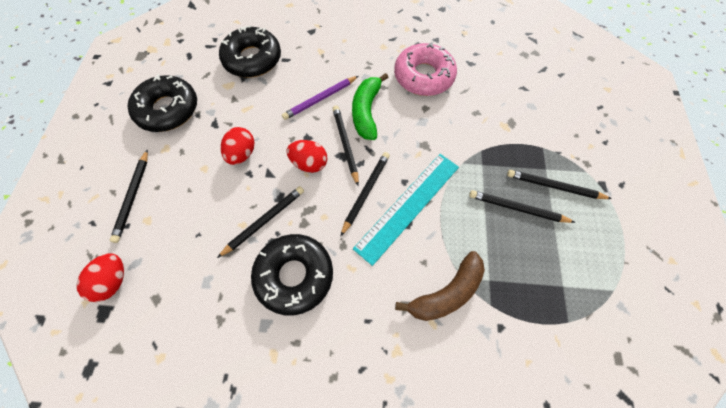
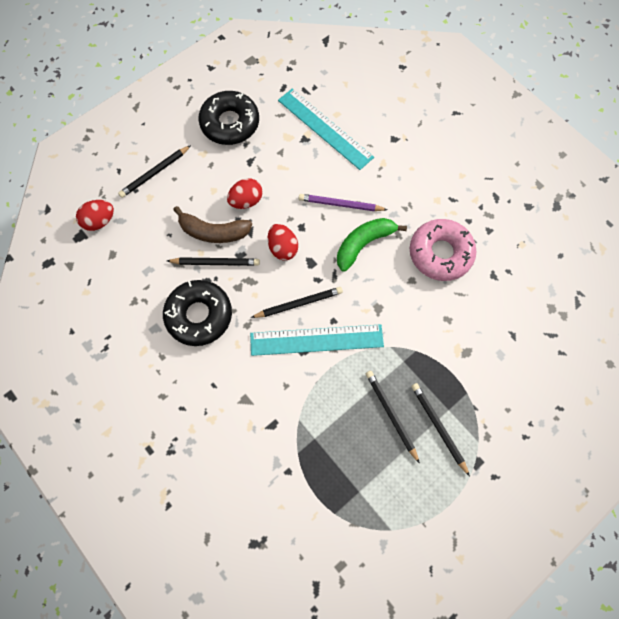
camera: 45 degrees right, 5 degrees up
black donut [219,25,281,78] -> turquoise ruler [278,89,374,170]
black pencil [332,106,359,186] -> none
brown banana [395,251,485,321] -> brown banana moved to [173,206,252,243]

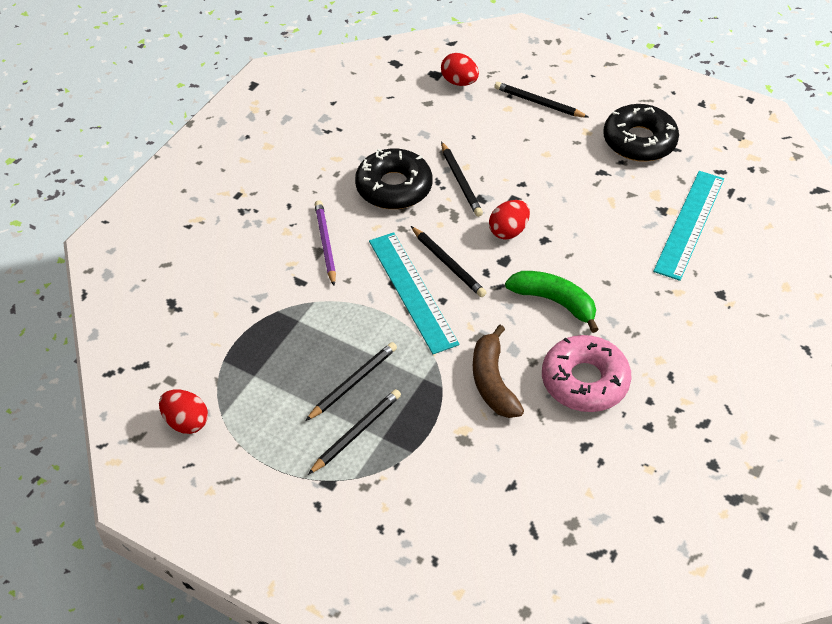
camera: 70 degrees right, 20 degrees down
brown banana [173,206,252,243] -> brown banana moved to [473,325,524,418]
red egg [227,178,263,209] -> red egg moved to [159,389,208,434]
purple pencil [299,194,388,211] -> purple pencil moved to [315,200,336,286]

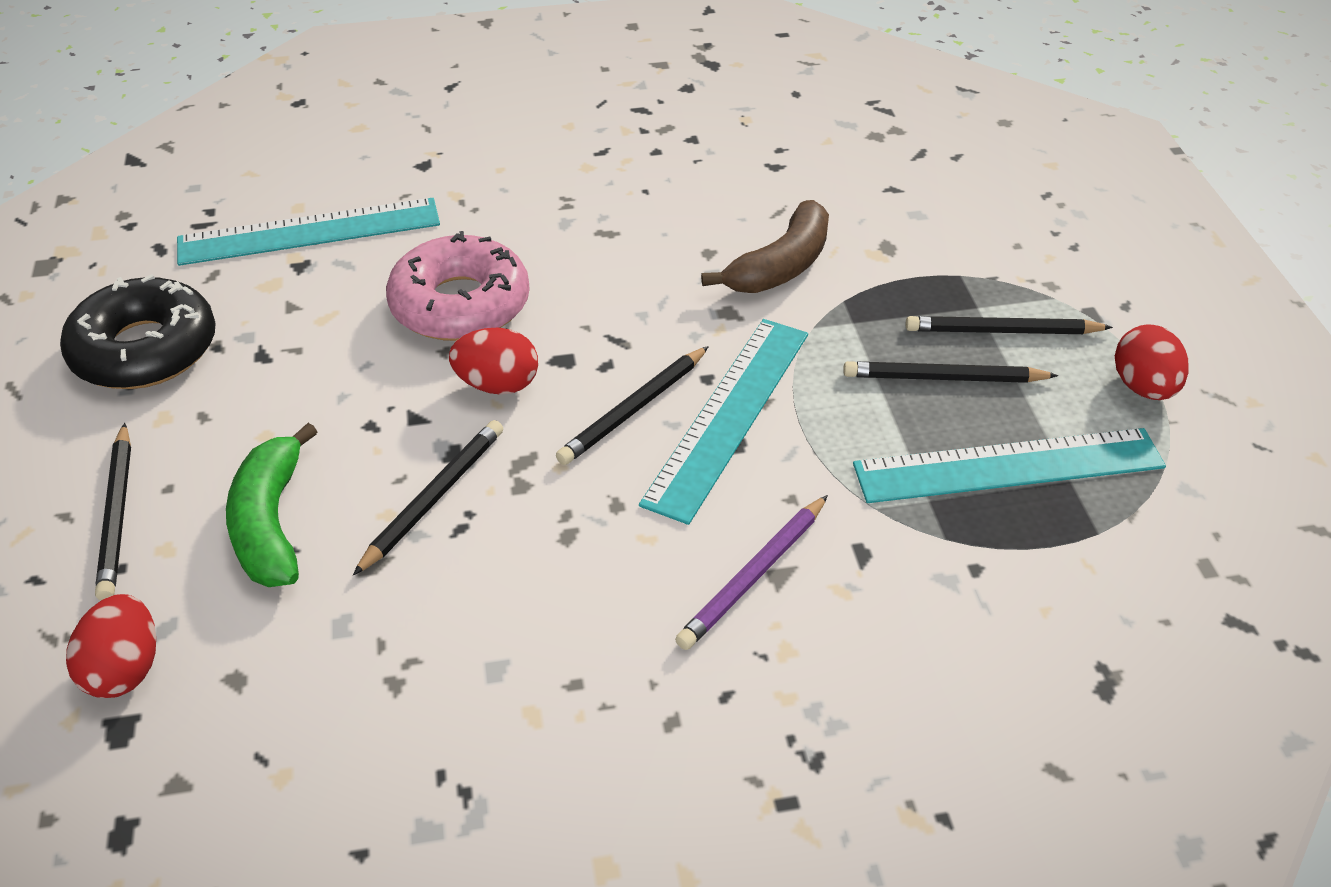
camera: 130 degrees left, 5 degrees down
red egg [159,389,208,434] -> red egg moved to [1115,324,1189,400]
black donut [355,148,432,209] -> none
black pencil [411,226,487,297] -> black pencil turned 150 degrees counterclockwise [556,346,709,465]
green banana [505,271,599,333] -> green banana moved to [226,423,317,587]
pink donut [542,335,632,412] -> pink donut moved to [386,231,530,341]
none -> turquoise ruler [853,428,1166,503]

